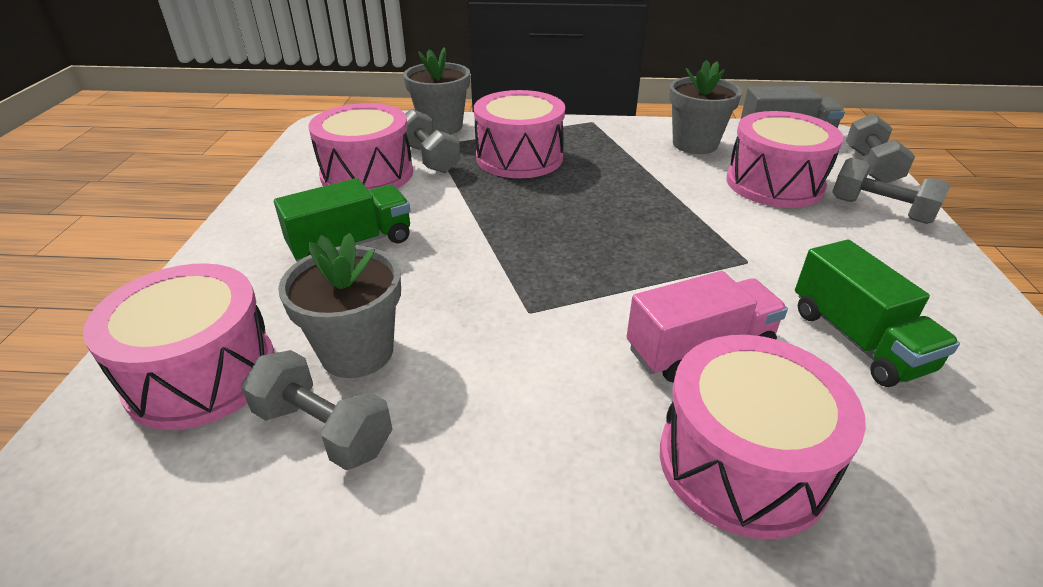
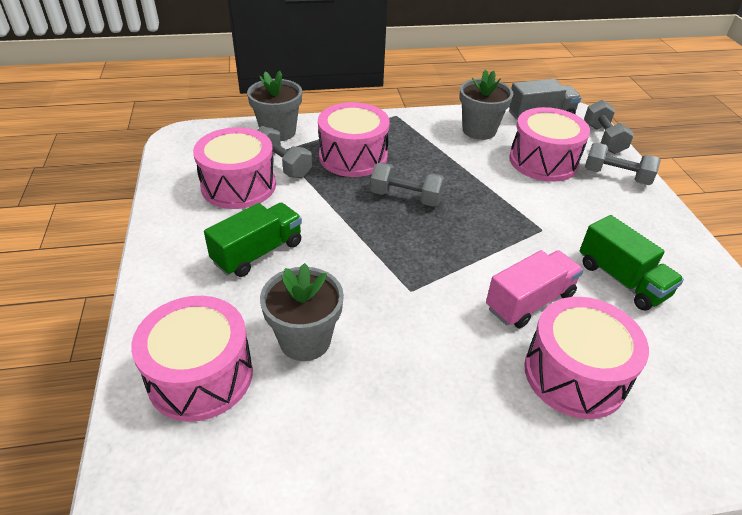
camera: 15 degrees left, 5 degrees up
grey dumbbell [241,350,393,470] -> grey dumbbell moved to [370,162,445,207]

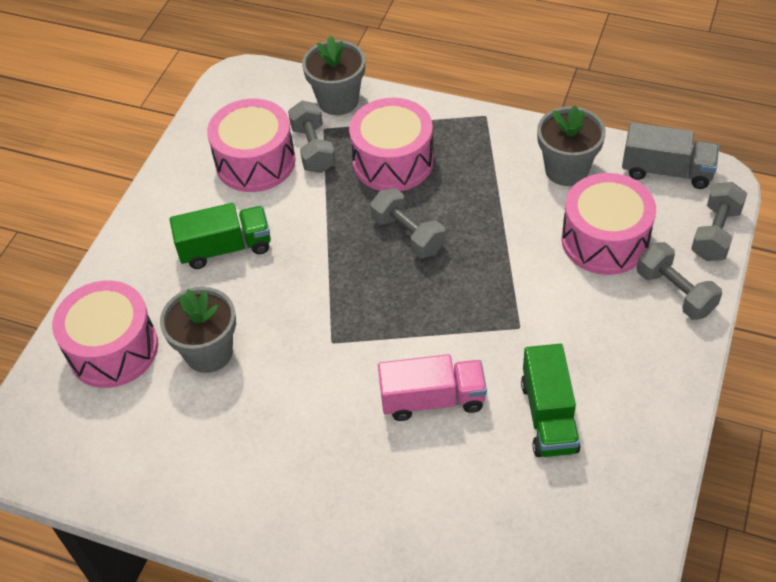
camera: 35 degrees right, 10 degrees up
pink drum [524,297,649,419] -> none

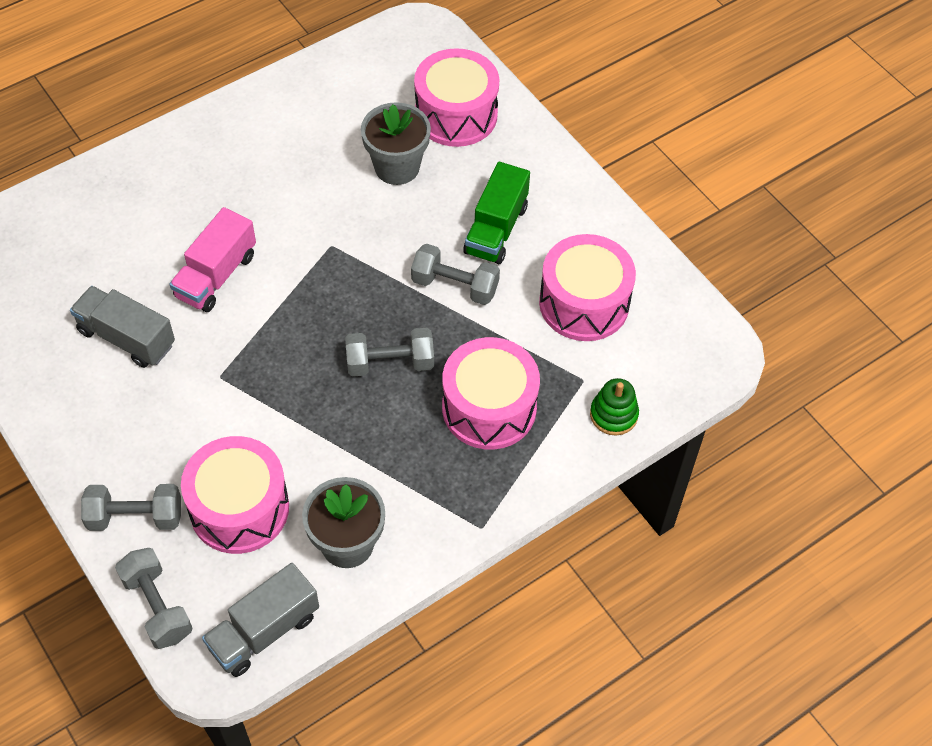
camera: 120 degrees right, 5 degrees up
grey dumbbell [288,101,336,173] -> grey dumbbell moved to [411,244,500,305]
grey flower pot [302,36,365,115] -> green stacking toy [590,378,639,435]
green truck [521,344,581,457] -> grey truck [70,286,175,368]

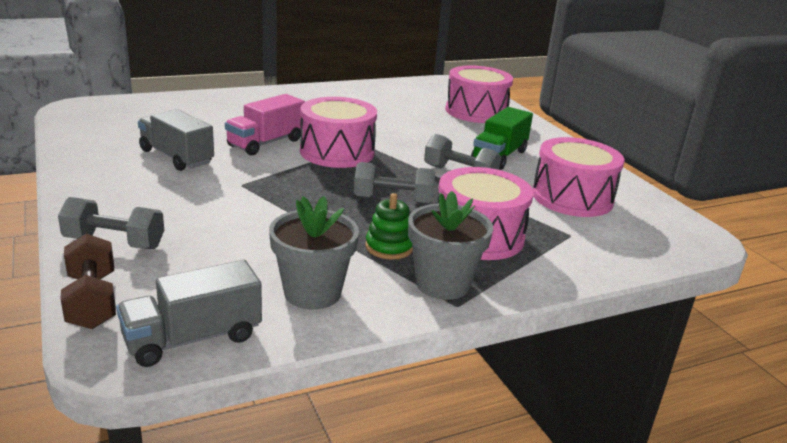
camera: 10 degrees right, 30 degrees down
grey dumbbell [115,548,192,649] -> brown dumbbell [60,234,116,329]
pink drum [181,436,289,554] -> pink drum moved to [300,97,377,168]
grey flower pot [361,102,431,185] -> grey flower pot moved to [408,191,493,300]
green stacking toy [590,378,639,435] -> green stacking toy moved to [365,193,413,260]

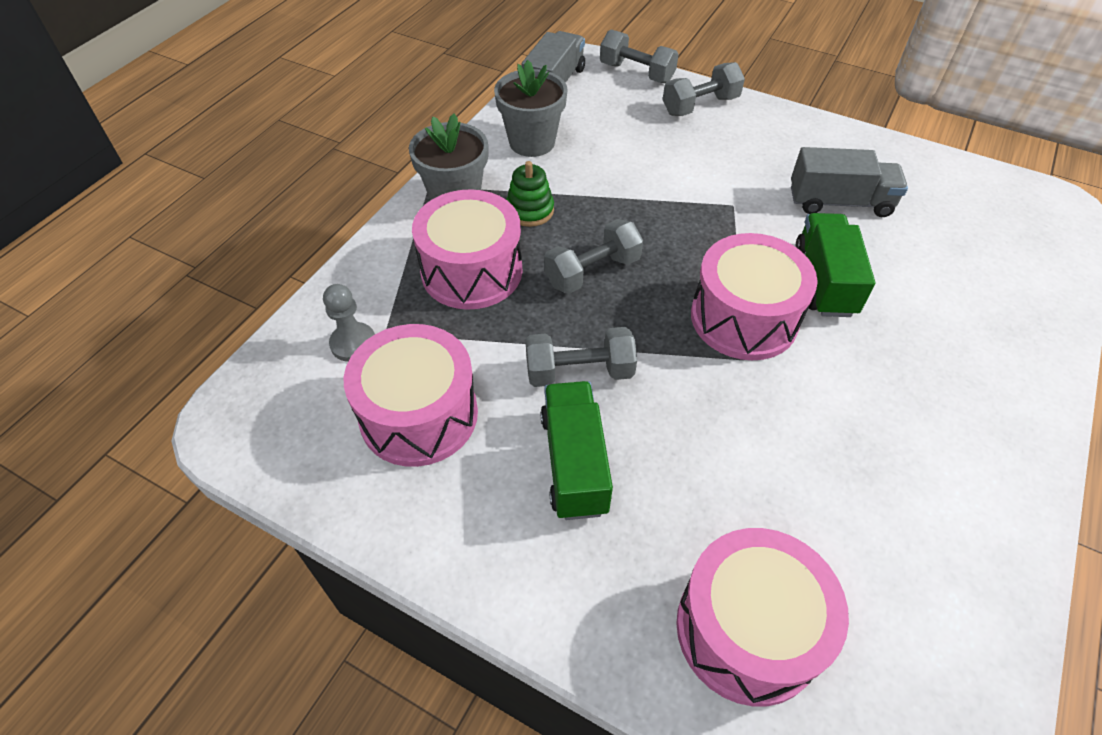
camera: 145 degrees right, 25 degrees up
brown dumbbell [60,234,116,329] -> grey dumbbell [600,30,679,83]
pink truck [225,94,305,155] -> green truck [796,213,875,317]
none -> grey pawn [323,284,375,362]

